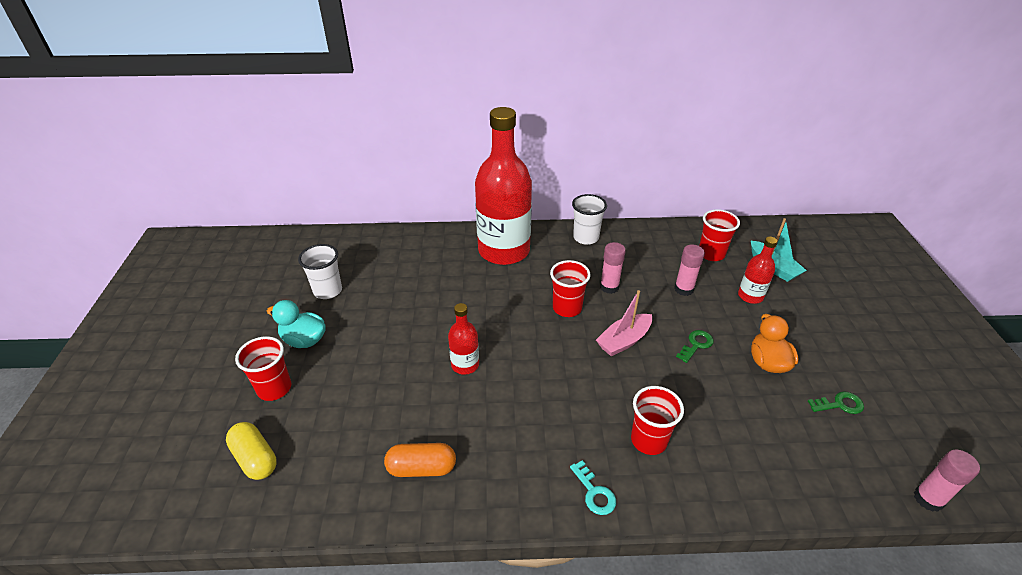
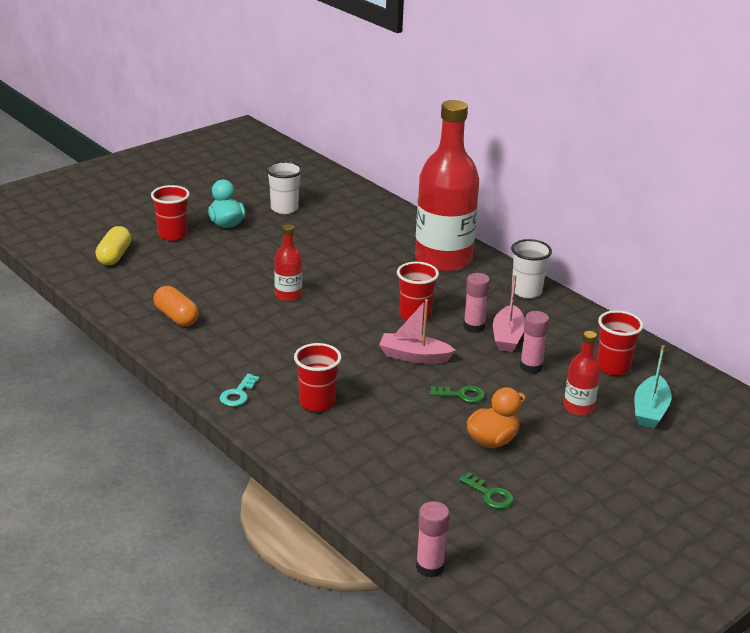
camera: 50 degrees right, 10 degrees down
none -> pink boat [493,275,525,352]

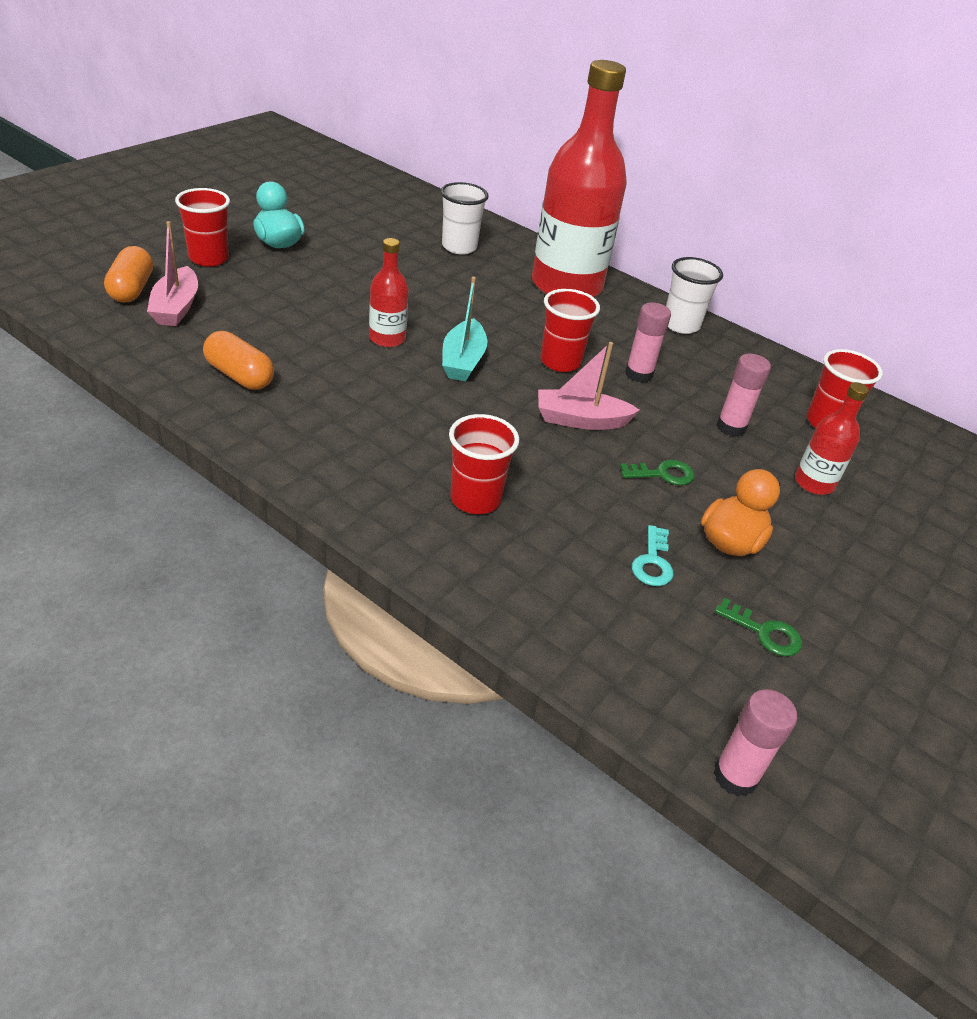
camera: 15 degrees left, 10 degrees up
yellow capsule [95,226,131,265] -> orange capsule [104,246,153,302]
turquoise key [220,374,260,406] -> turquoise key moved to [632,525,673,586]
white cup [266,161,302,214] -> white cup moved to [441,182,489,255]
pink boat [493,275,525,352] -> pink boat moved to [147,221,198,326]
turquoise boat [635,345,672,428] -> turquoise boat moved to [442,277,487,381]

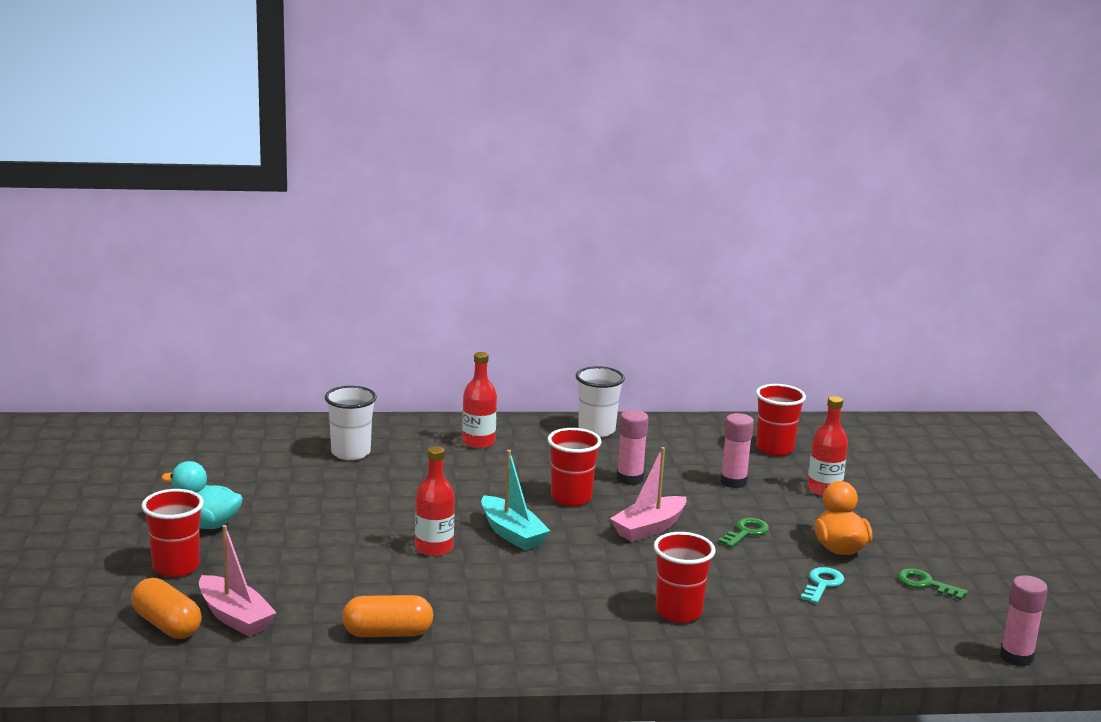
camera: 40 degrees left, 20 degrees down
red bottle [532,60,627,297] -> red bottle [462,352,497,448], size x0.44
turquoise key [632,525,673,586] -> turquoise key turned 120 degrees counterclockwise [801,567,845,604]
green key [715,598,802,656] -> green key turned 135 degrees counterclockwise [897,568,968,600]

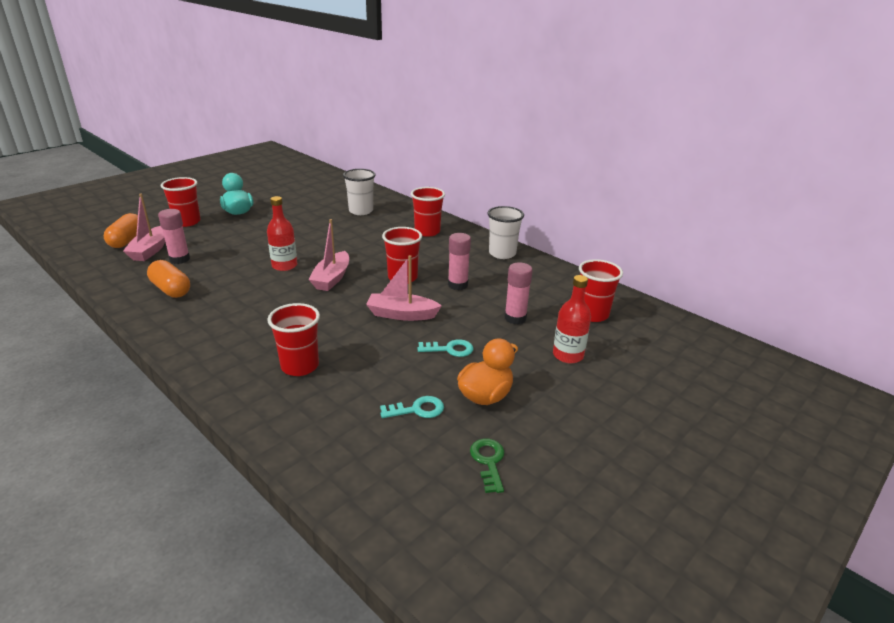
camera: 50 degrees right, 10 degrees up
red bottle [462,352,497,448] -> red cup [411,187,445,237]
turquoise boat [481,450,550,550] -> pink boat [309,219,349,291]
green key [718,518,769,548] -> turquoise key [417,339,473,357]
pink glue stick [1000,575,1048,666] -> pink glue stick moved to [158,209,190,264]

